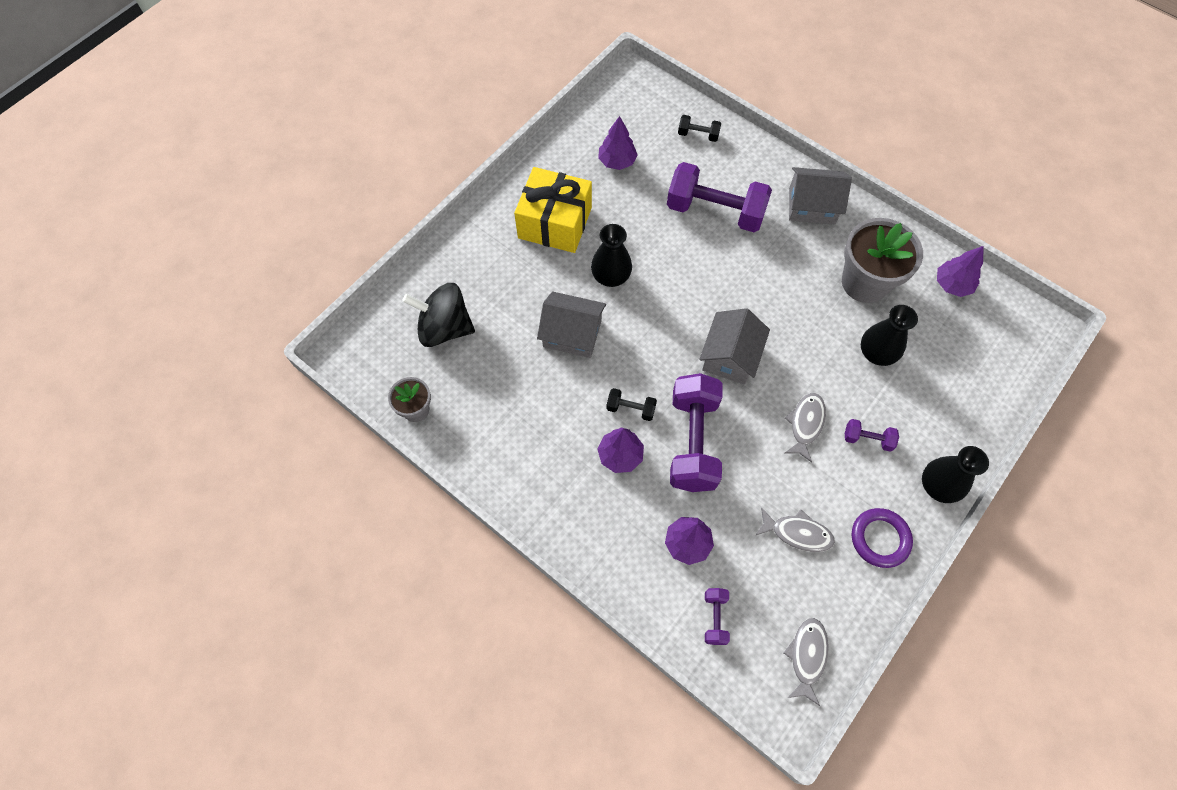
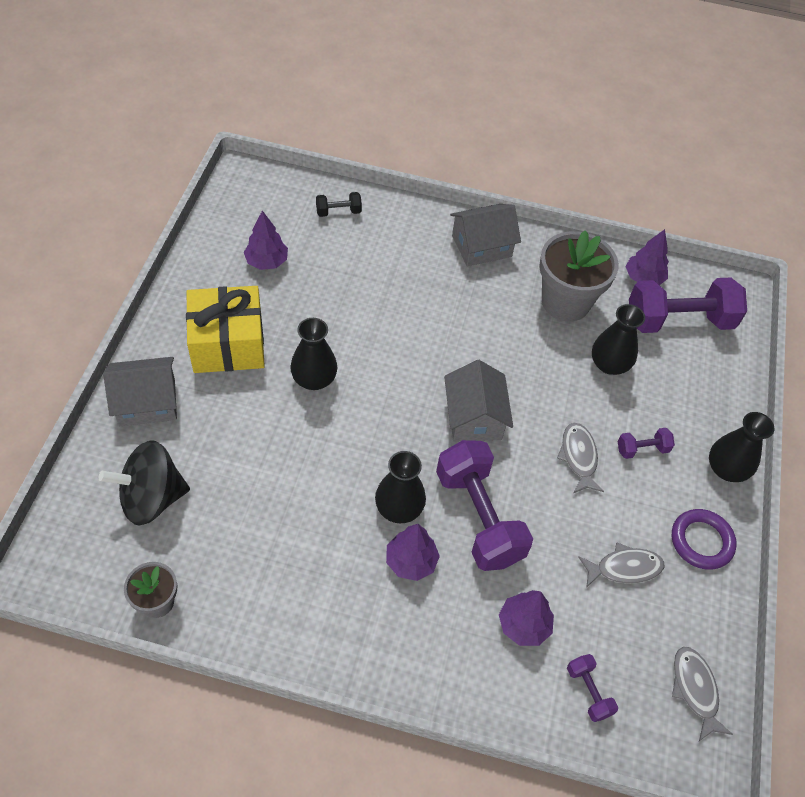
camera: 30 degrees left, 10 degrees down
grey house [537,291,606,358] -> grey house moved to [103,357,177,426]
black dumbbell [606,388,657,421] -> black vase [375,451,426,523]
purple dumbbell [667,162,772,232] -> purple dumbbell moved to [629,278,747,333]

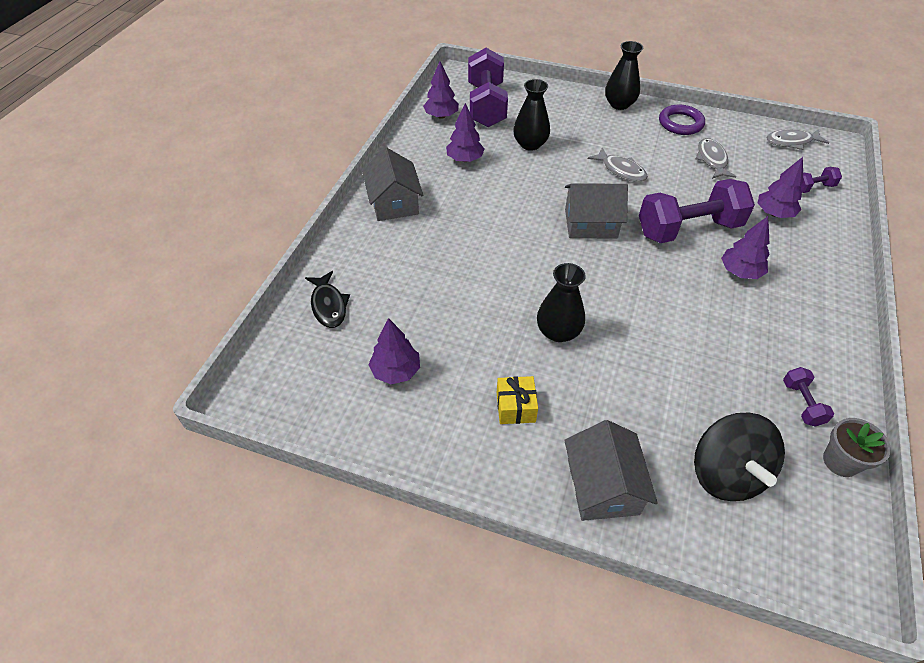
camera: 80 degrees left, 5 degrees down
yellow gift [186,286,265,373] -> yellow gift [497,376,538,424], size x0.48
black dumbbell [316,192,362,217] -> black fish [305,271,350,328]
black vase [375,451,426,523] -> none
grey flower pot [539,230,619,322] -> purple tree [446,103,485,162]
grey fish [557,423,604,493] -> grey fish turned 135 degrees counterclockwise [588,147,648,182]
purple dumbbell [618,428,675,459] -> purple dumbbell moved to [783,367,834,427]

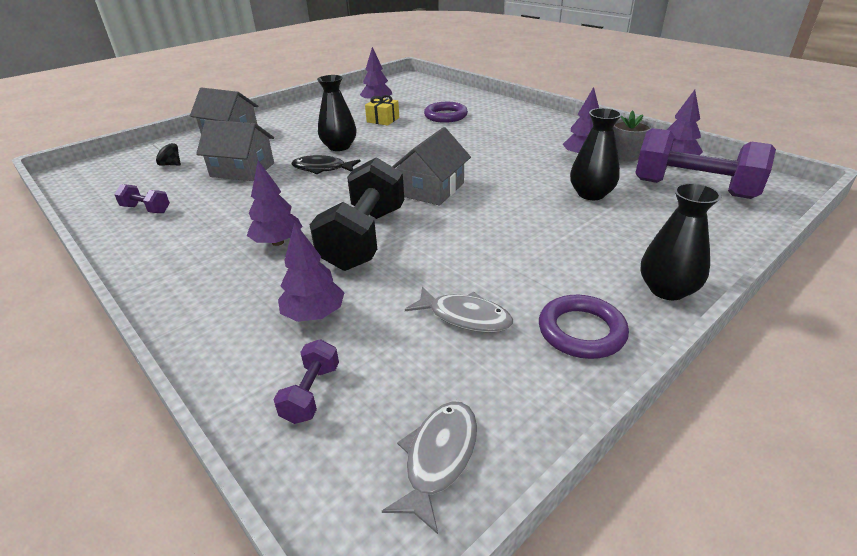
camera: 120 degrees right, 15 degrees down
black fish [305,271,350,328] -> black fish moved to [292,155,361,174]
grey house [362,147,424,221] -> grey house moved to [196,120,274,181]
yellow gift [497,376,538,424] -> yellow gift moved to [365,95,399,125]
grey fish [588,147,648,182] -> none
purple dumbbell [639,179,755,243] -> black dumbbell [310,157,404,271]
black spinning top [694,413,785,501] -> black spinning top [153,143,181,166], size x0.42
grey flower pot [823,418,891,477] -> grey flower pot moved to [613,110,653,162]
none -> purple ring [424,102,468,123]

